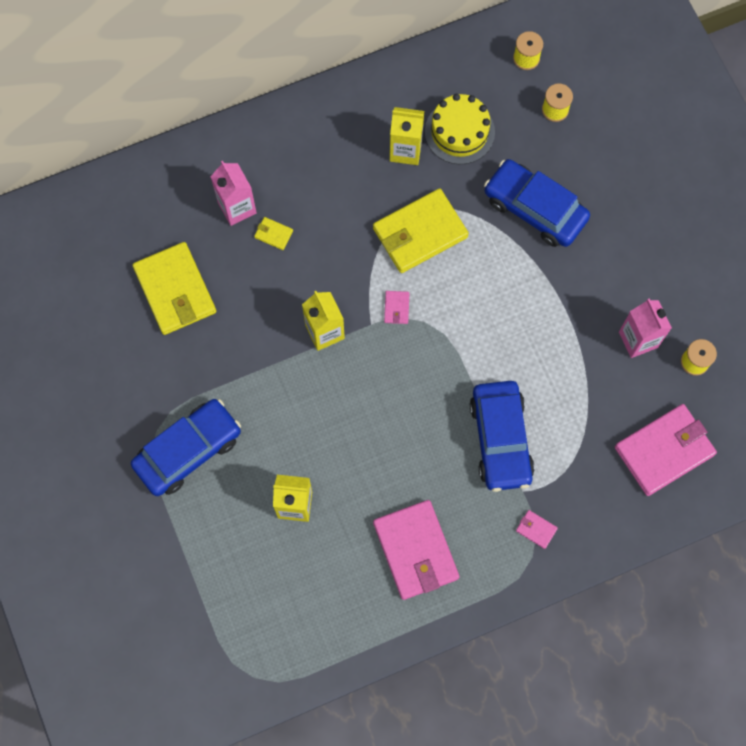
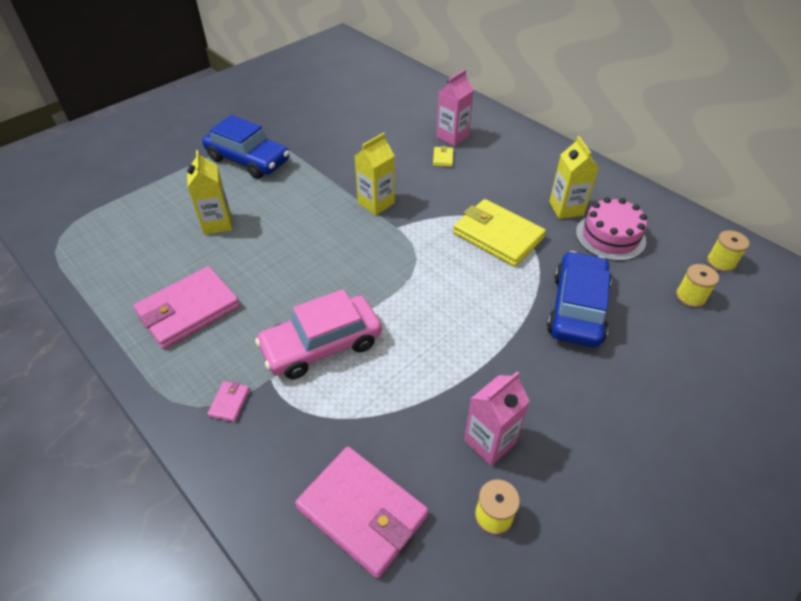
camera: 70 degrees right, 25 degrees down
yellow wallet [132,242,216,335] -> none
pink wallet [384,291,410,324] -> none
yellow cake [425,94,495,164] -> pink cake [576,197,647,261]
blue car [470,381,535,492] -> pink car [255,289,382,379]

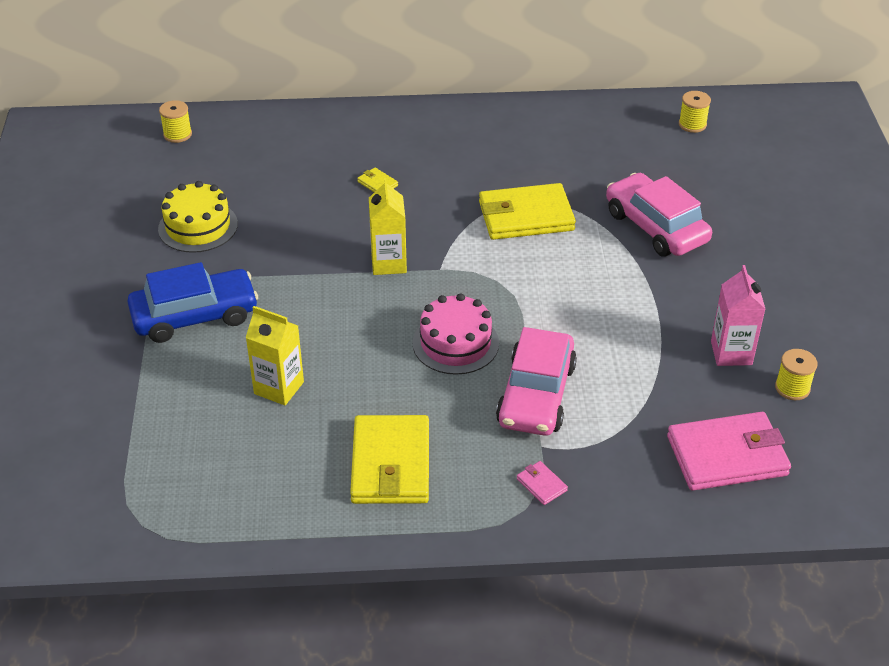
camera: 50 degrees left, 5 degrees down
pink wallet [133,266,240,349] -> yellow wallet [350,415,429,504]
pink carton [436,70,474,146] -> none
blue car [547,251,612,347] -> pink car [606,173,712,257]
yellow carton [549,136,599,219] -> none
pink cake [576,197,647,261] -> pink cake moved to [412,293,499,375]
yellow spool [676,264,719,307] -> yellow spool moved to [159,100,192,143]
none -> yellow cake [158,181,238,253]

